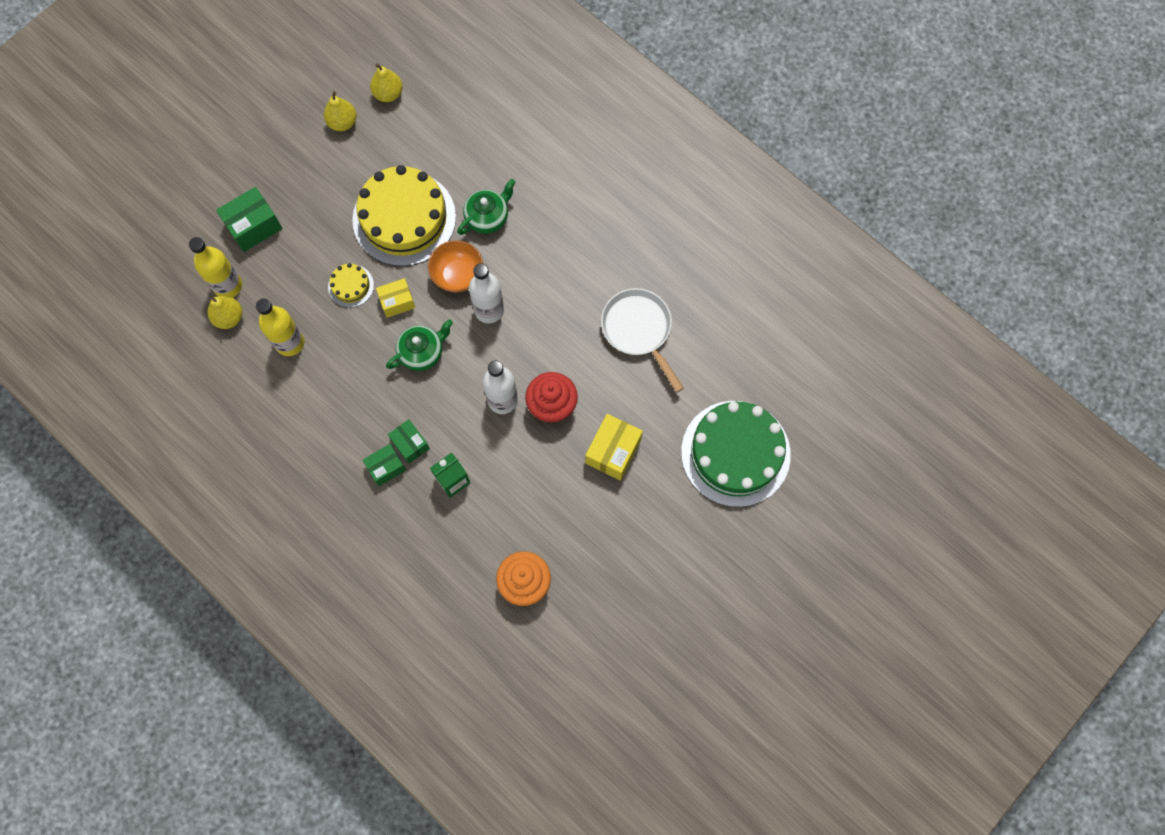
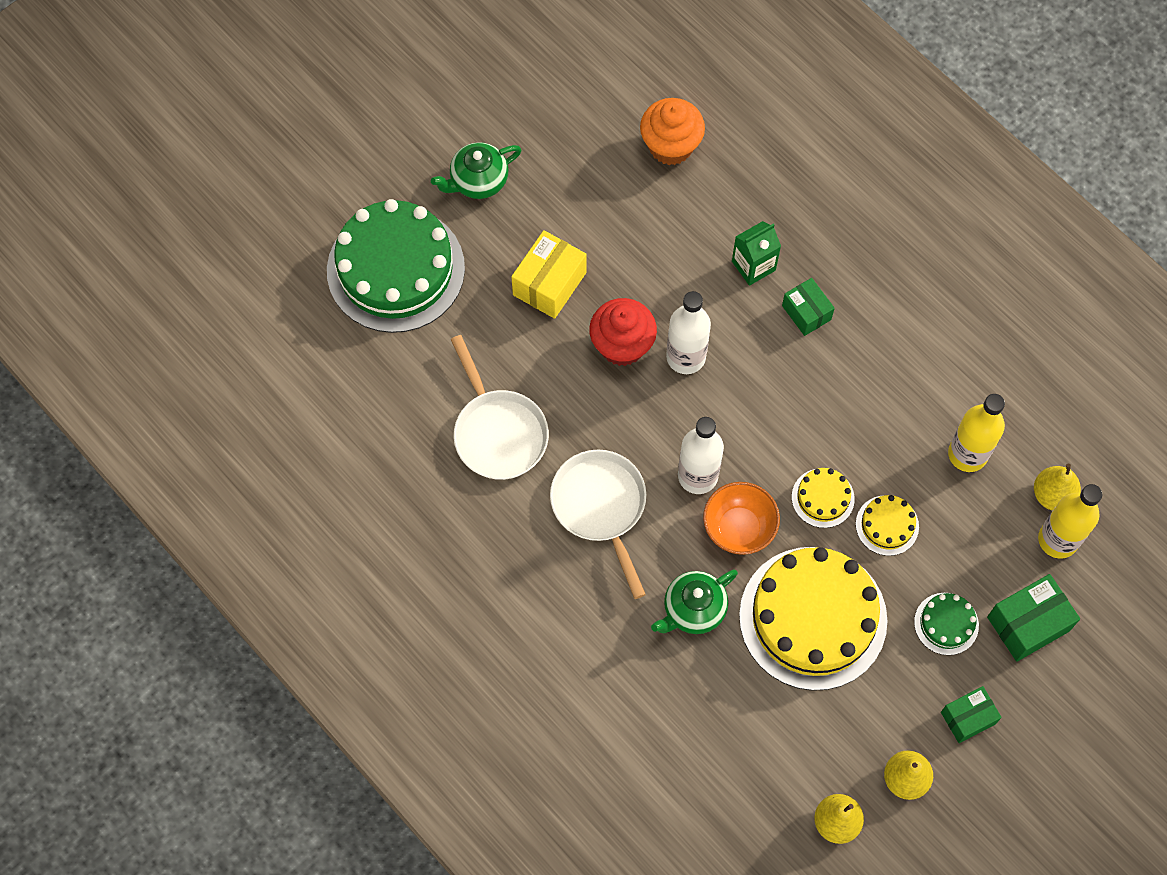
camera: 175 degrees left, 5 degrees down
green box [363,444,406,486] -> green box moved to [941,686,1002,743]
yellow box [376,278,415,318] -> yellow cake [792,468,855,528]
green teapot [386,319,453,371] -> green teapot moved to [431,142,522,199]
none -> white pan [550,450,646,599]
none -> green cake [914,593,979,655]

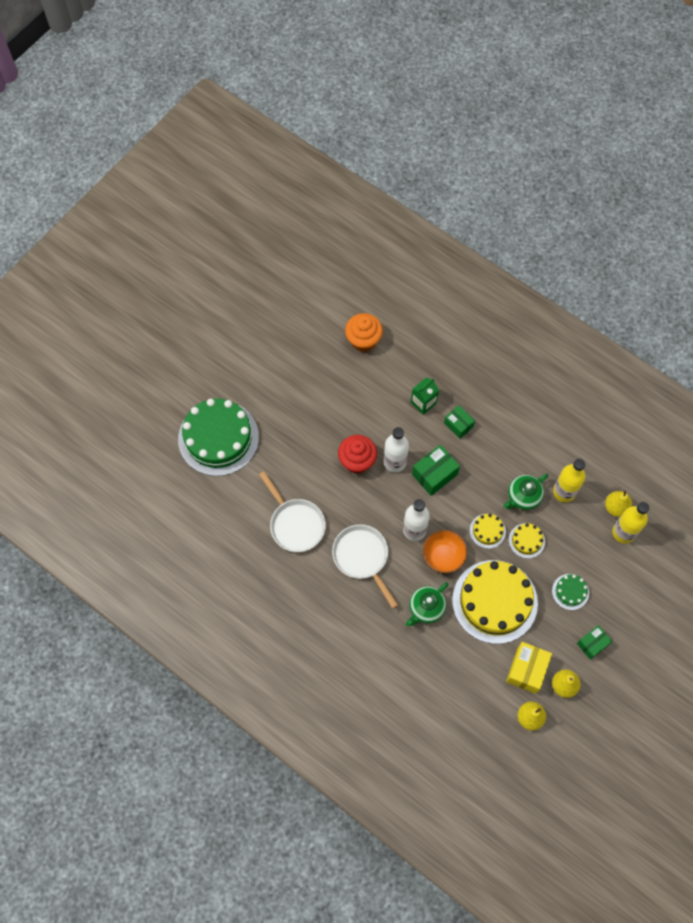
camera: 10 degrees left, 0 degrees up
green teapot [431,142,522,199] -> green teapot moved to [503,473,548,510]
yellow box [511,230,586,319] -> yellow box moved to [506,642,552,694]
green box [987,574,1080,662] -> green box moved to [412,445,460,496]

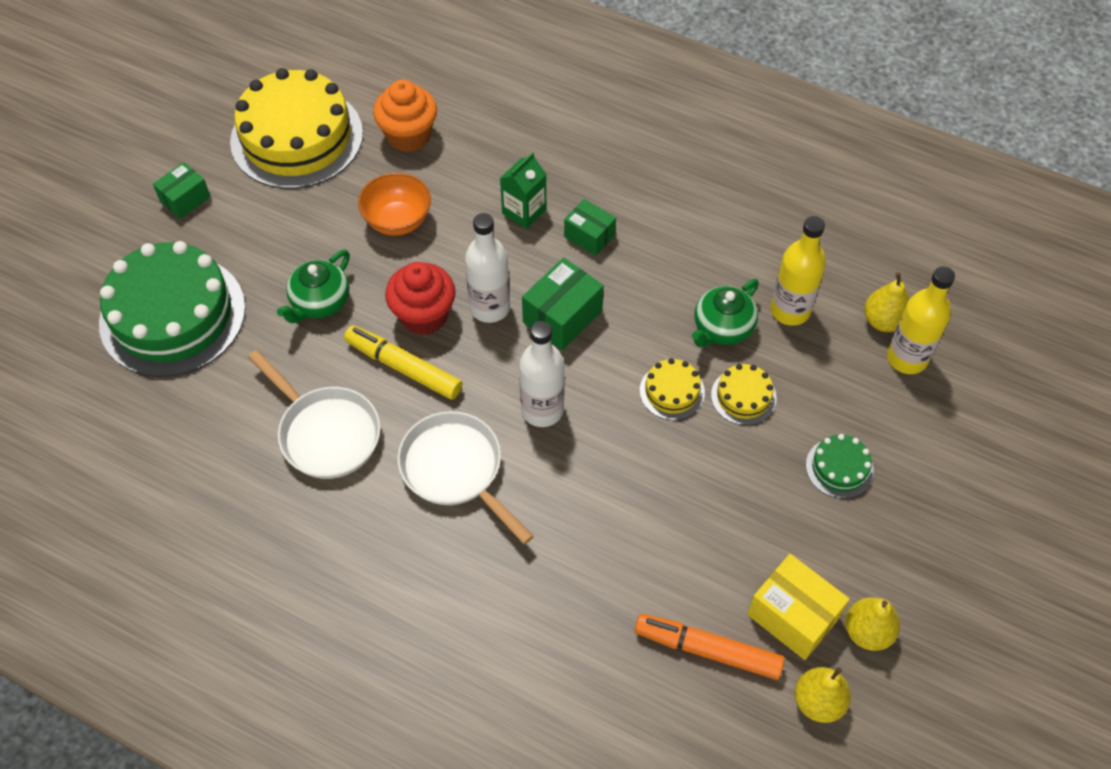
camera: 10 degrees left, 10 degrees down
green teapot [406,582,448,627] -> green teapot moved to [277,250,350,323]
orange bowl [423,530,467,573] -> orange bowl moved to [358,172,431,236]
yellow cake [452,560,538,644] -> yellow cake moved to [230,68,363,189]
yellow box [506,642,552,694] -> yellow box turned 60 degrees counterclockwise [747,554,850,660]
green box [577,625,612,660] -> green box moved to [153,162,211,219]
none -> yellow marker [344,325,462,400]
none -> orange marker [635,614,785,680]

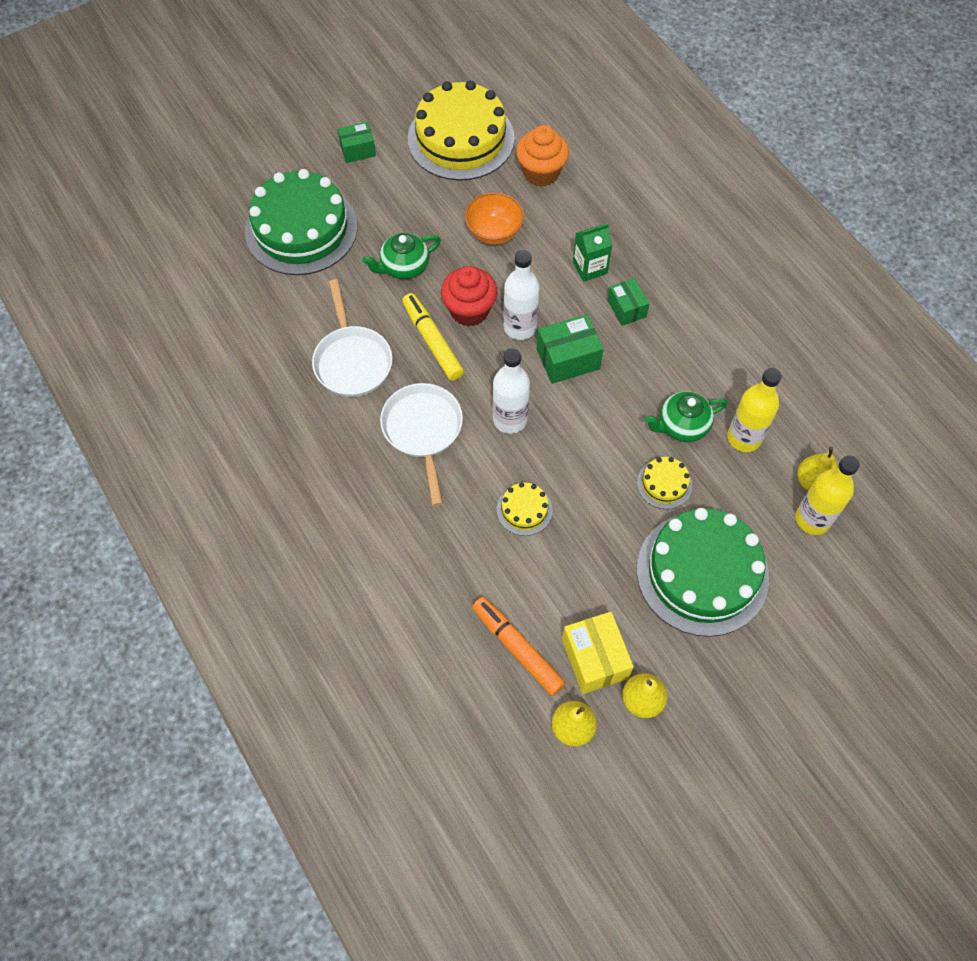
camera: 30 degrees right, 5 degrees up
yellow cake [640,358,705,420] -> yellow cake moved to [497,482,552,536]
green cake [806,434,874,499] -> green cake [637,508,769,637], size x2.29

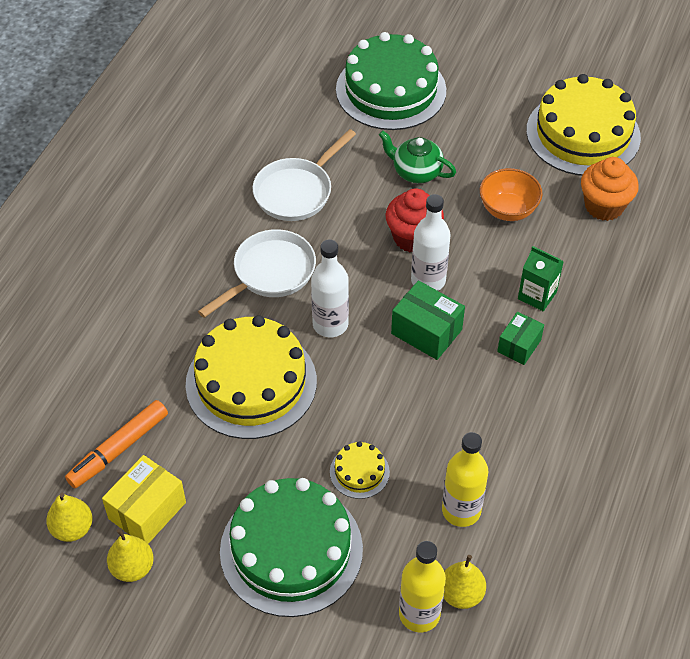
camera: 55 degrees right, 10 degrees down
green box [338,122,376,163] -> none
yellow marker [402,293,464,381] -> none
orange marker [472,597,566,696] -> orange marker turned 150 degrees counterclockwise [65,400,168,488]
yellow cake [497,482,552,536] -> yellow cake [185,315,317,439], size x2.29
green teapot [645,391,728,442] -> none

